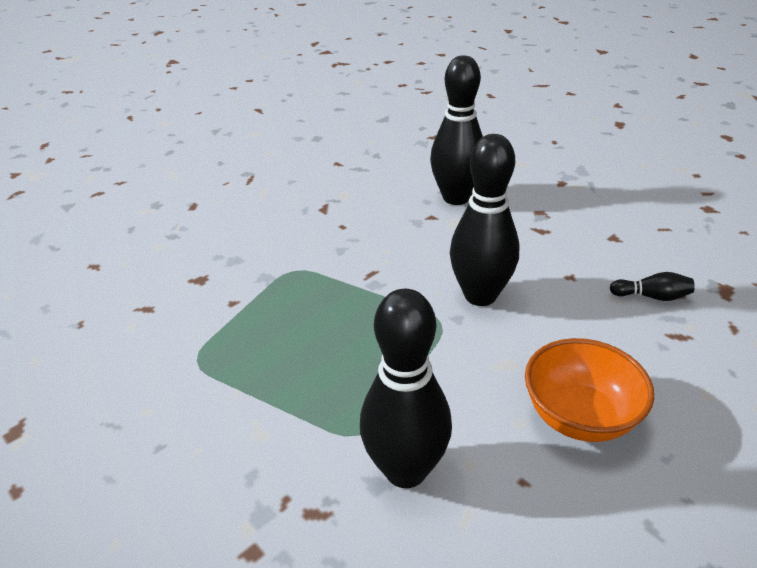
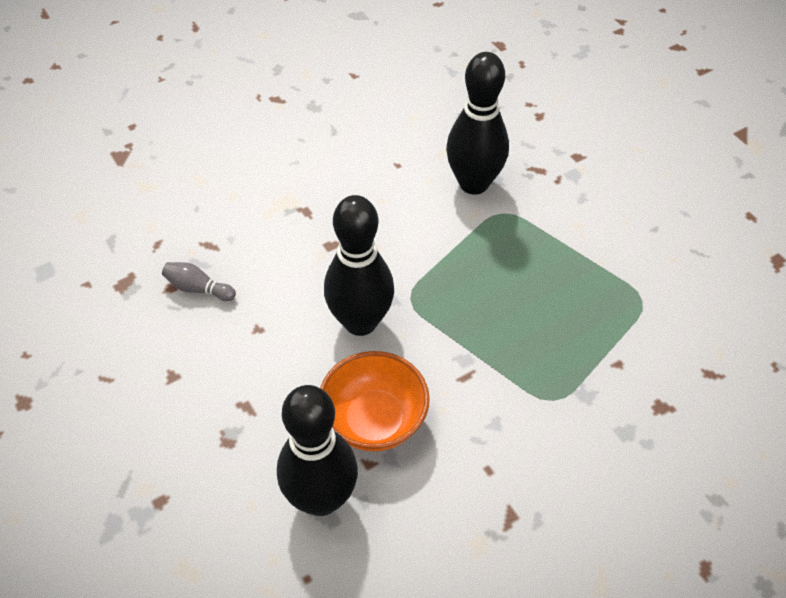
camera: 170 degrees left, 15 degrees up
orange bowl [525,338,654,442] -> orange bowl moved to [320,351,430,452]
black bowling pin [610,272,695,301] -> grey bowling pin [162,262,236,301]

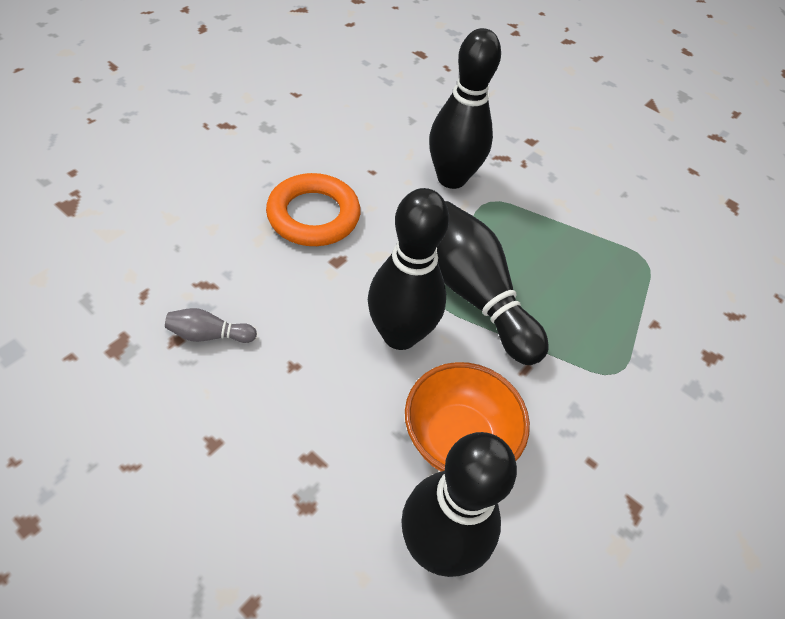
camera: 25 degrees left, 0 degrees up
none -> orange ring [266,173,360,246]
none -> black bowling pin [437,201,548,365]

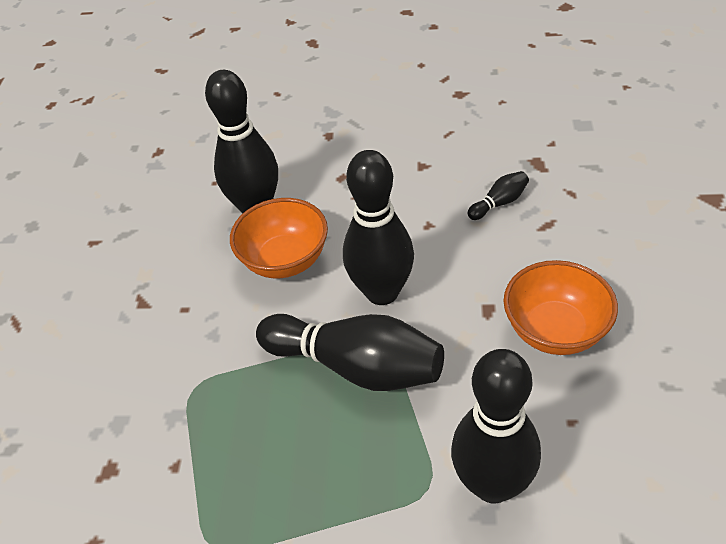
camera: 155 degrees right, 5 degrees down
grey bowling pin [165,308,257,343] -> black bowling pin [468,171,529,220]
orange ring [266,173,360,246] -> orange bowl [504,260,618,355]

